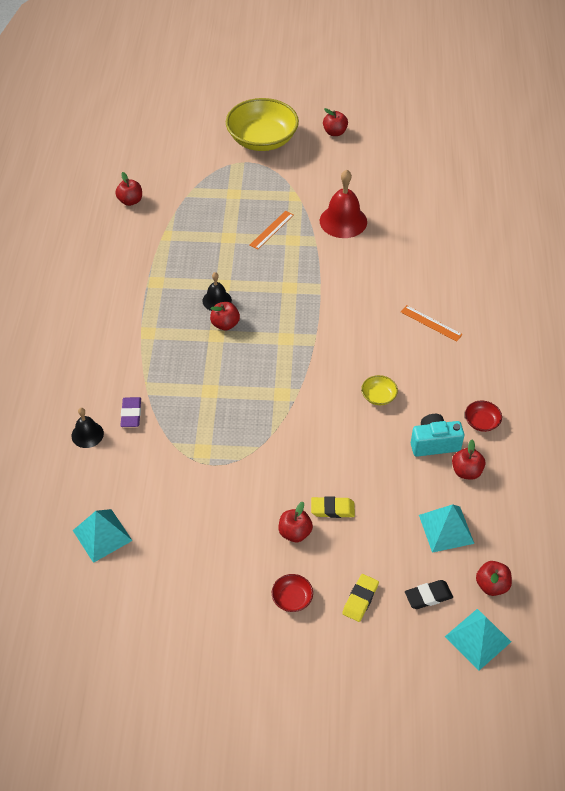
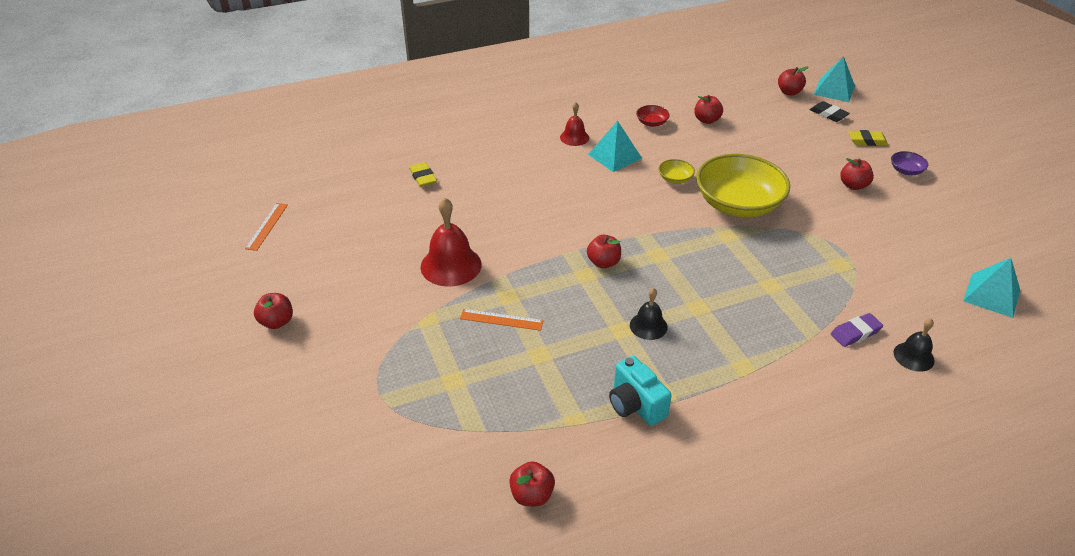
camera: 115 degrees left, 10 degrees down
red apple [210,302,240,330] -> red apple moved to [587,235,621,268]
yellow bowl [226,98,299,151] -> yellow bowl moved to [696,154,790,217]
red bowl [272,574,313,612] -> purple bowl [891,151,928,175]
yellow eraser [311,496,355,518] -> yellow eraser moved to [409,162,437,187]
orange ruler [401,305,463,342] -> orange ruler moved to [245,203,288,251]
turquoise camera [411,414,464,457] -> turquoise camera moved to [609,356,672,426]
turquoise pyramid [419,504,475,553] -> turquoise pyramid moved to [588,121,642,172]
none -> red bell [560,102,589,146]

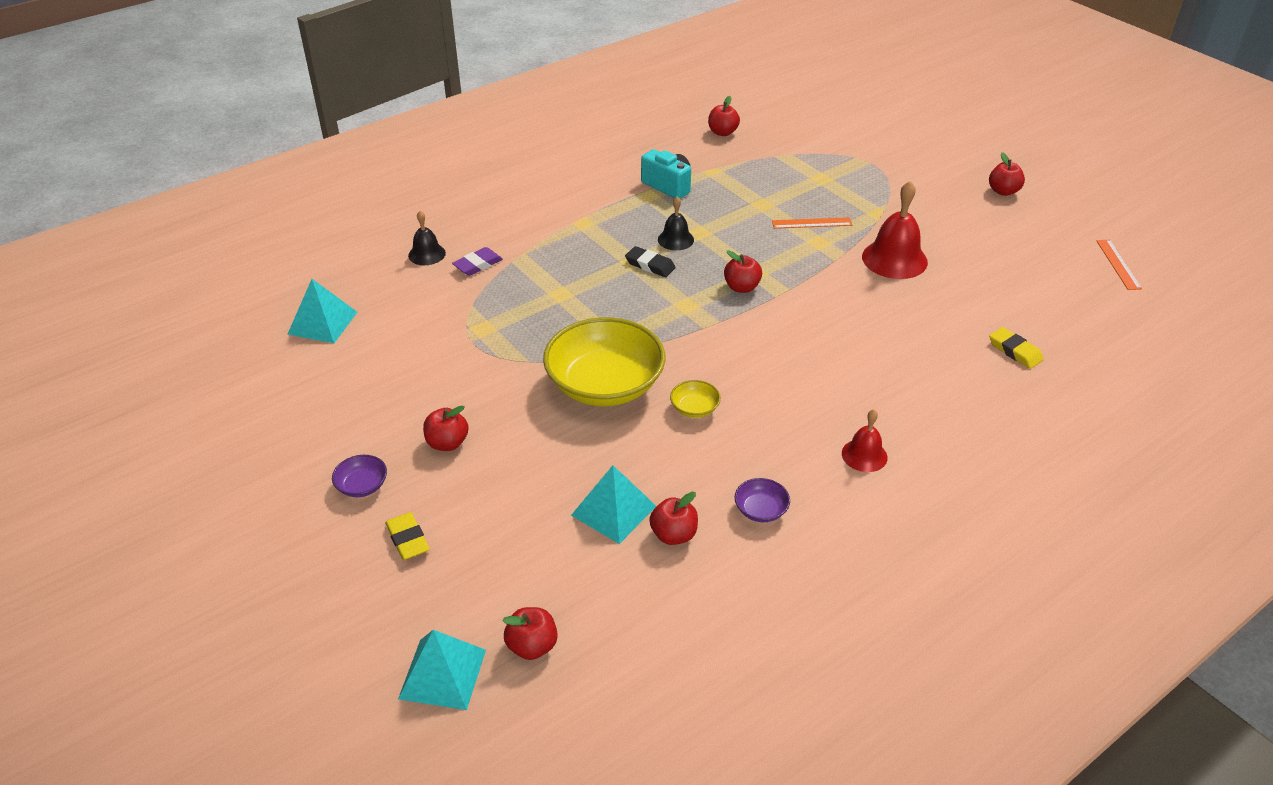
camera: 165 degrees right, 0 degrees up
turquoise pyramid [588,121,642,172] -> turquoise pyramid moved to [571,465,656,544]
red bowl [636,105,670,127] -> purple bowl [734,478,790,522]
black eraser [809,101,850,122] -> black eraser moved to [625,246,676,277]
yellow eraser [848,130,888,146] -> yellow eraser turned 75 degrees clockwise [385,512,430,560]

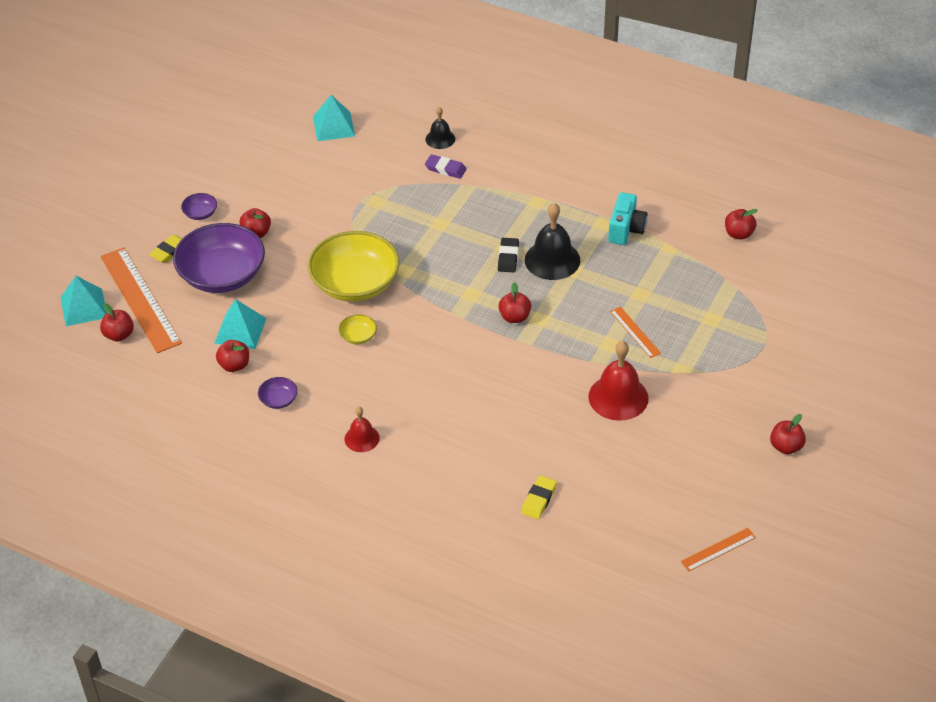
camera: 65 degrees right, 5 degrees up
black bell [658,196,694,250] -> black bell [525,203,580,280], size x1.74
none -> orange ruler [100,247,182,353]
none -> purple bowl [173,223,265,293]

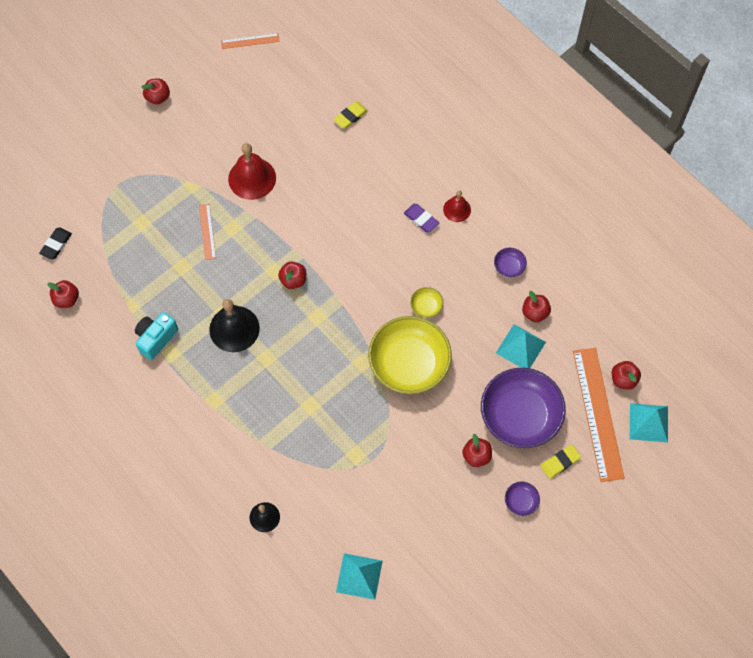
camera: 160 degrees left, 20 degrees up
purple eraser [425,154,467,179] -> purple eraser moved to [404,204,439,232]
black eraser [498,238,519,272] -> black eraser moved to [39,227,72,260]

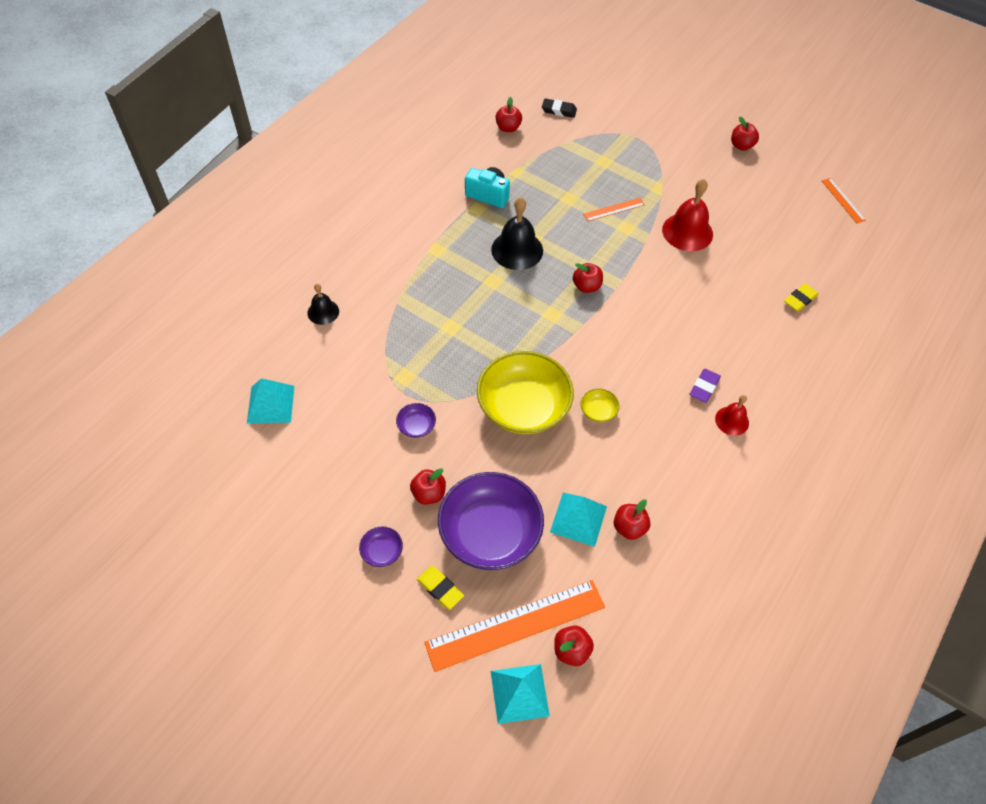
camera: 75 degrees right, 10 degrees down
yellow eraser [334,102,368,129] -> yellow eraser turned 75 degrees counterclockwise [784,283,819,312]
purple bowl [494,248,527,277] -> purple bowl moved to [396,403,436,438]

